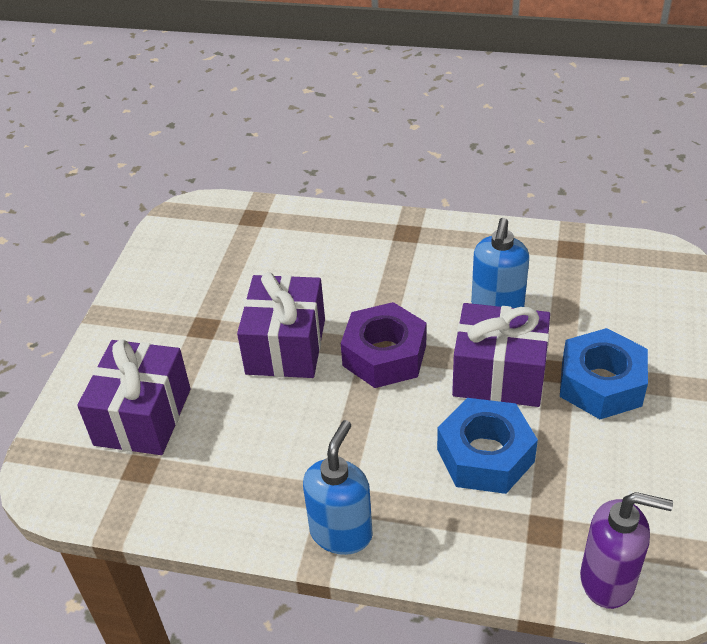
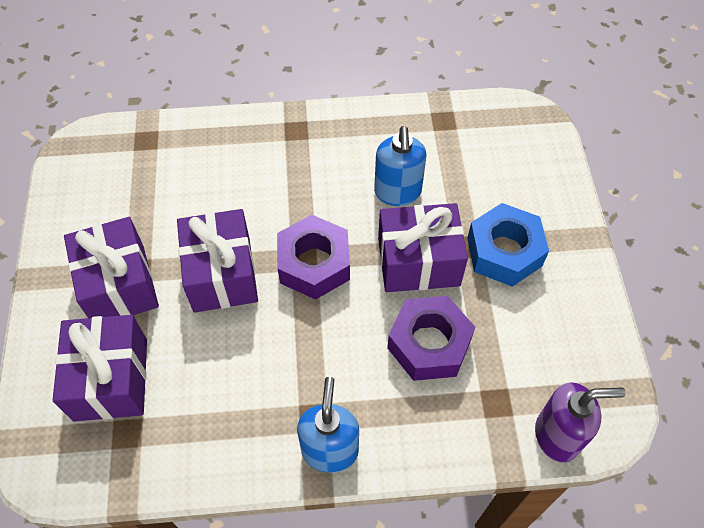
camera: 20 degrees left, 15 degrees up
blue nut [437,398,538,494] -> purple nut [387,296,475,381]
none -> purple gift [64,217,159,318]

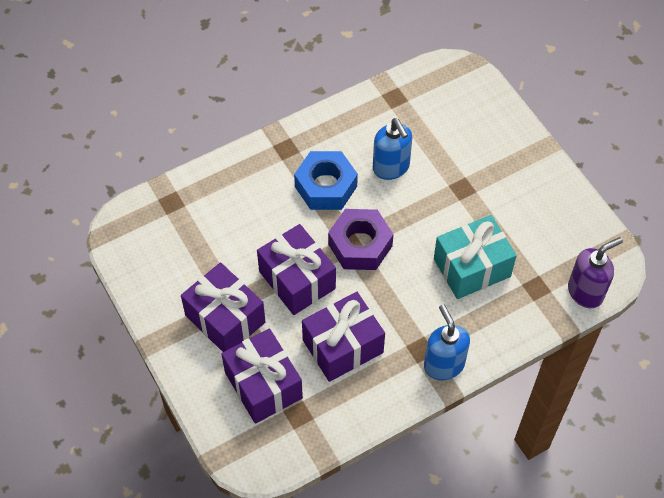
camera: 25 degrees left, 0 degrees up
purple gift [378,203,468,292] -> purple gift moved to [302,292,385,382]
purple nut [387,296,475,381] -> turquoise gift [434,215,517,299]
blue nut [467,203,549,287] -> blue nut moved to [294,151,358,210]

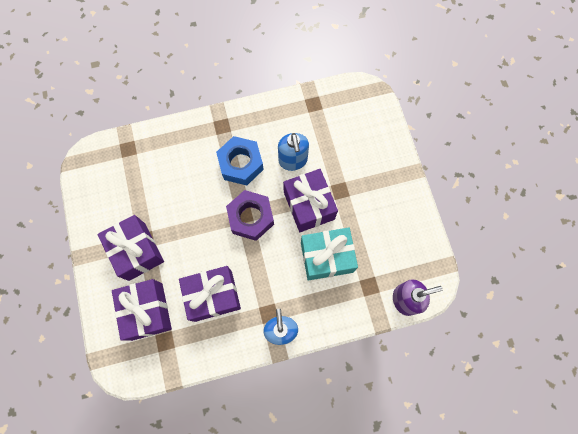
camera: 15 degrees right, 15 degrees up
purple gift [257,224,336,315] -> purple gift moved to [283,169,338,232]

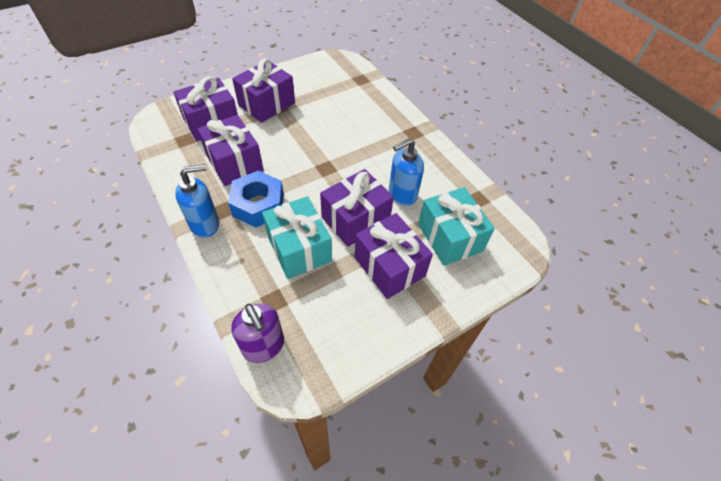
camera: 70 degrees right, 20 degrees down
blue nut [216,136,264,186] -> blue nut moved to [228,171,284,227]
purple nut [226,190,274,241] -> none
none -> purple gift [355,213,433,299]
none -> turquoise gift [418,187,495,266]

